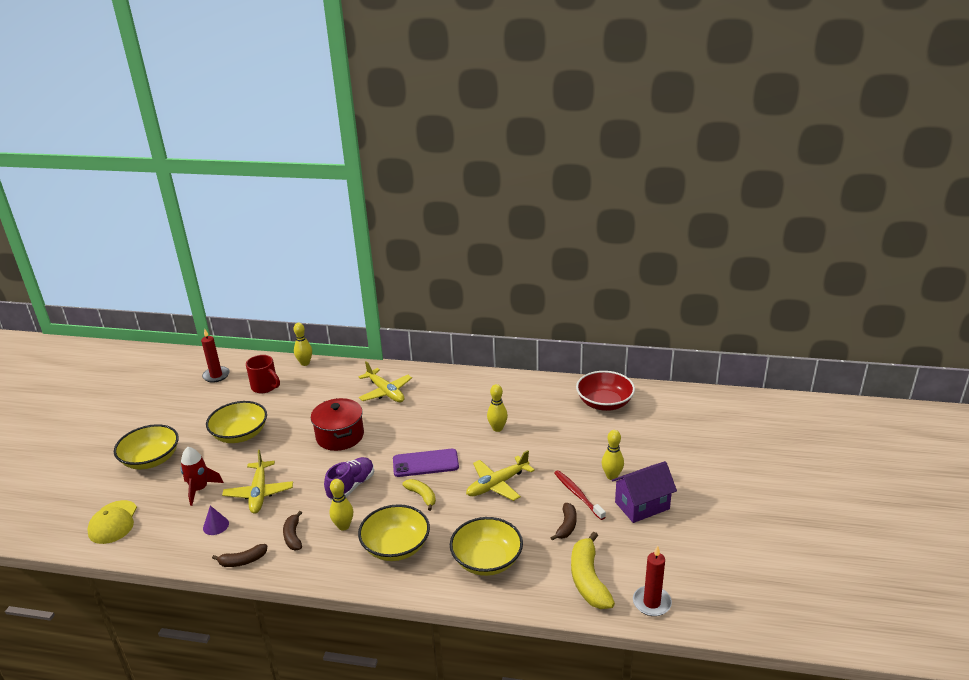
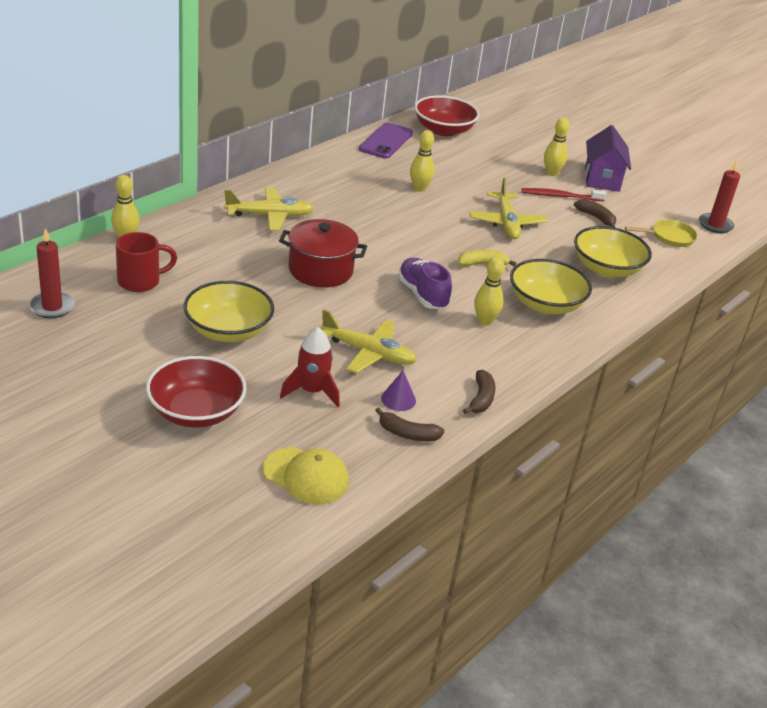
camera: 65 degrees left, 5 degrees up
yellow bowl [114,424,179,470] -> red bowl [146,356,247,428]
brown banana [283,511,302,550] -> brown banana moved to [375,407,445,441]
purple phone [393,449,459,477] -> purple phone moved to [359,122,413,159]
yellow banana [571,531,615,609] -> yellow pan [625,219,698,247]

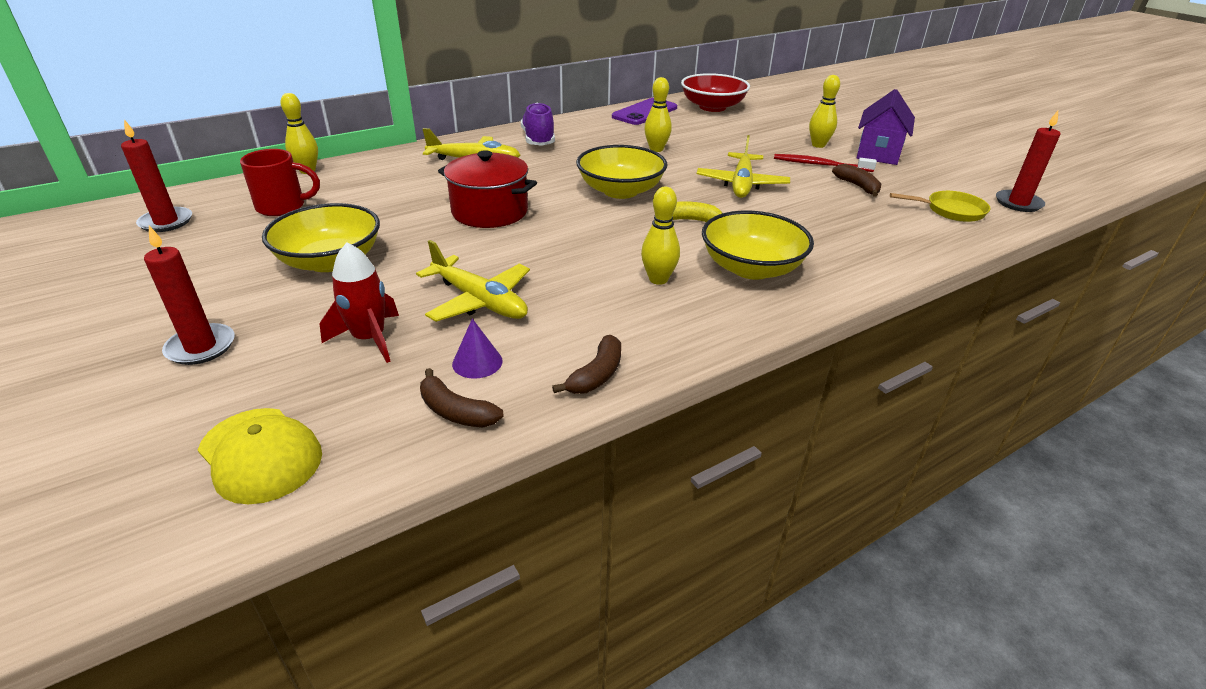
camera: 20 degrees right, 0 degrees up
red bowl [146,356,247,428] -> red candle [144,226,235,365]
purple shoe [398,258,452,309] -> purple shoe moved to [521,103,555,146]
yellow bowl [574,226,652,278] -> yellow bowl moved to [576,145,667,199]

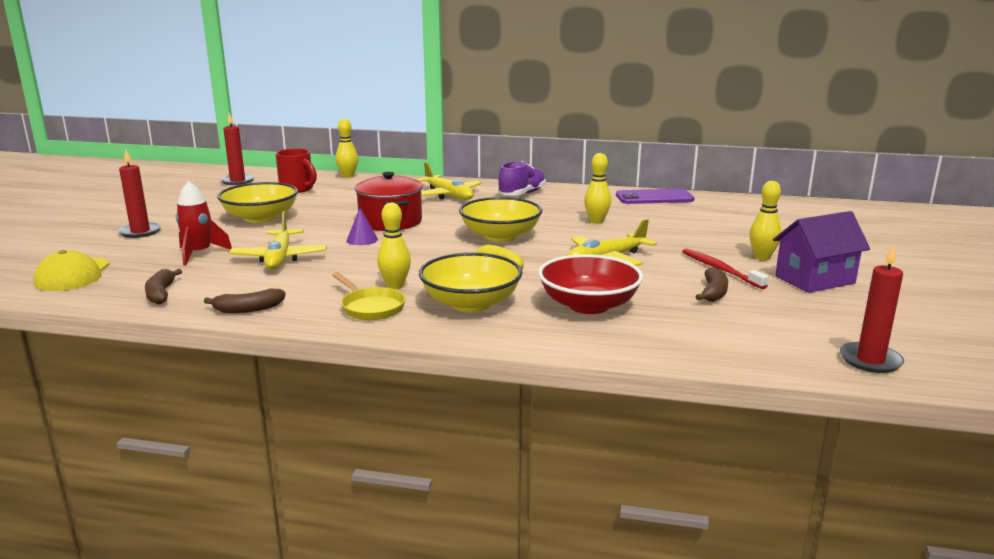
camera: 45 degrees right, 15 degrees down
purple cone [452,319,502,379] -> purple cone moved to [346,208,378,245]
red bowl [681,73,750,112] -> red bowl moved to [538,254,643,314]
yellow pan [890,191,990,222] -> yellow pan moved to [332,272,405,320]

